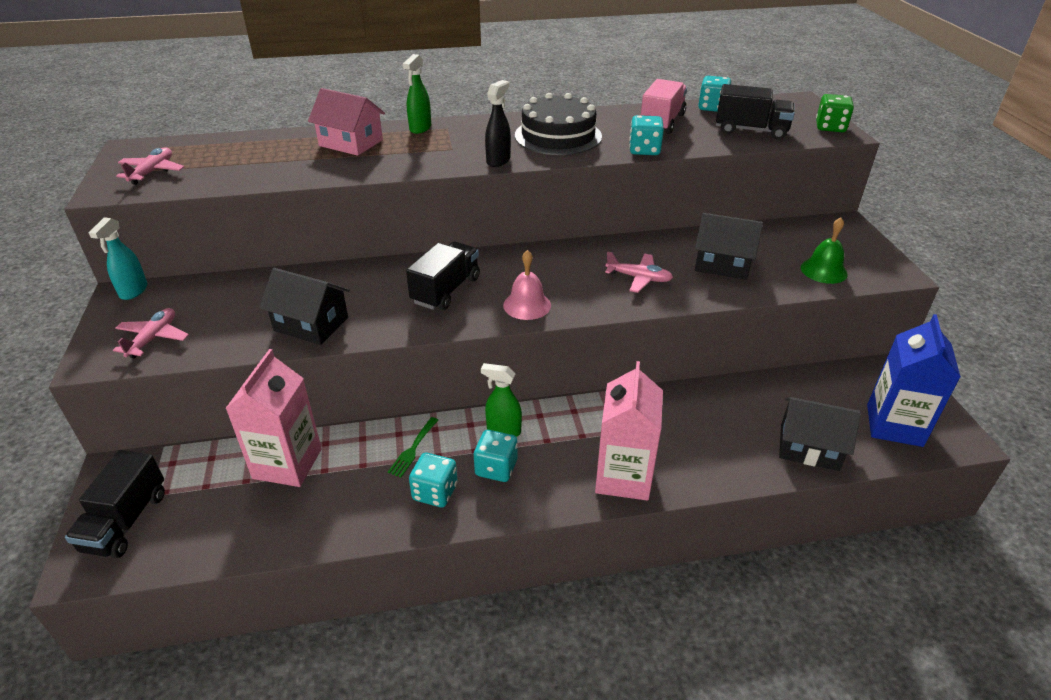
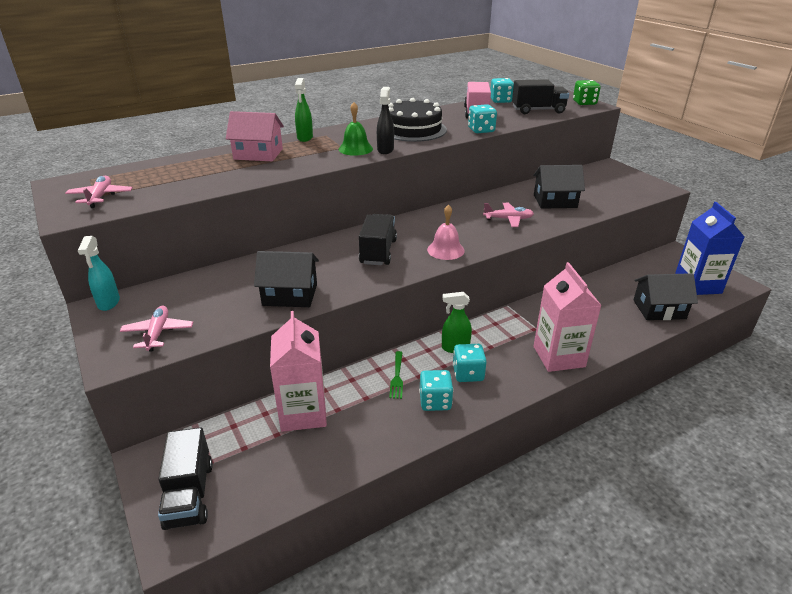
camera: 20 degrees left, 5 degrees down
green bell [801,217,848,284] -> green bell moved to [339,102,373,156]

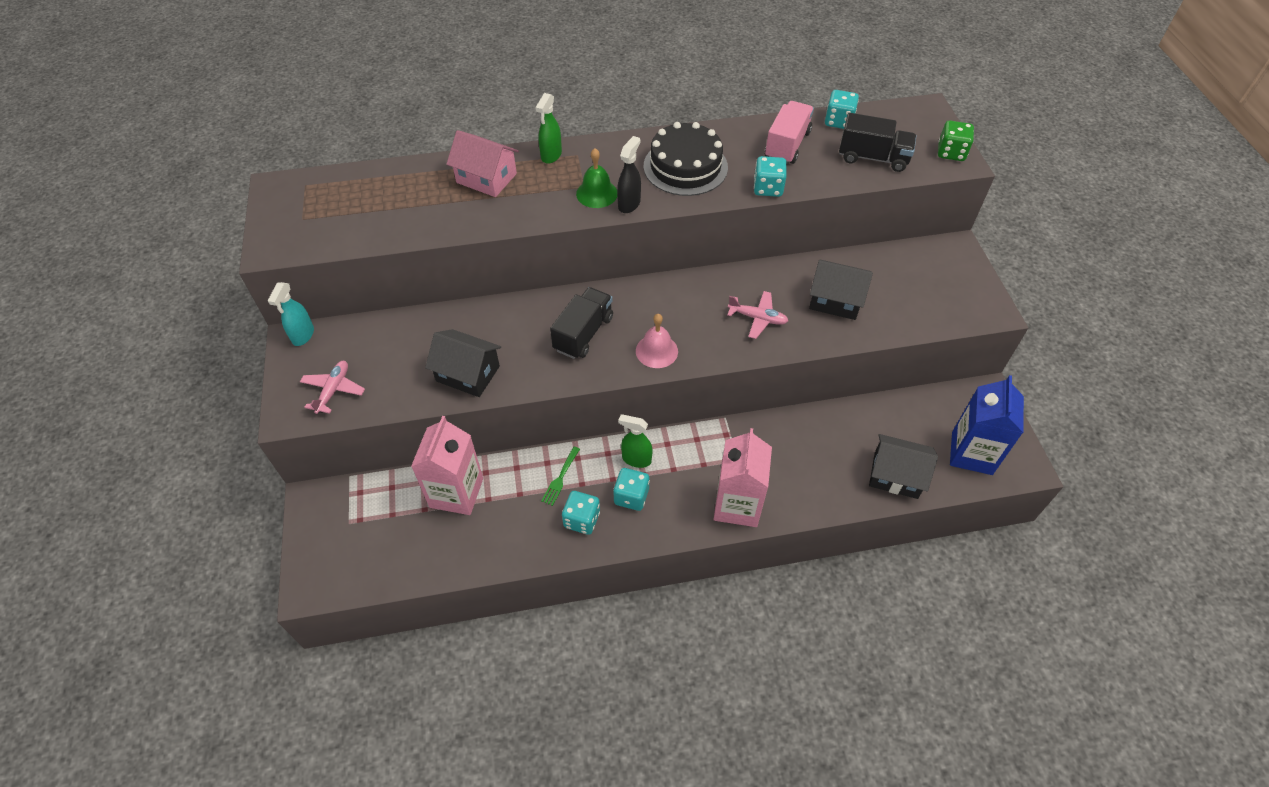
camera: 20 degrees right, 20 degrees up
pink plane [65,176,133,208] -> none
black truck [158,427,213,530] -> none

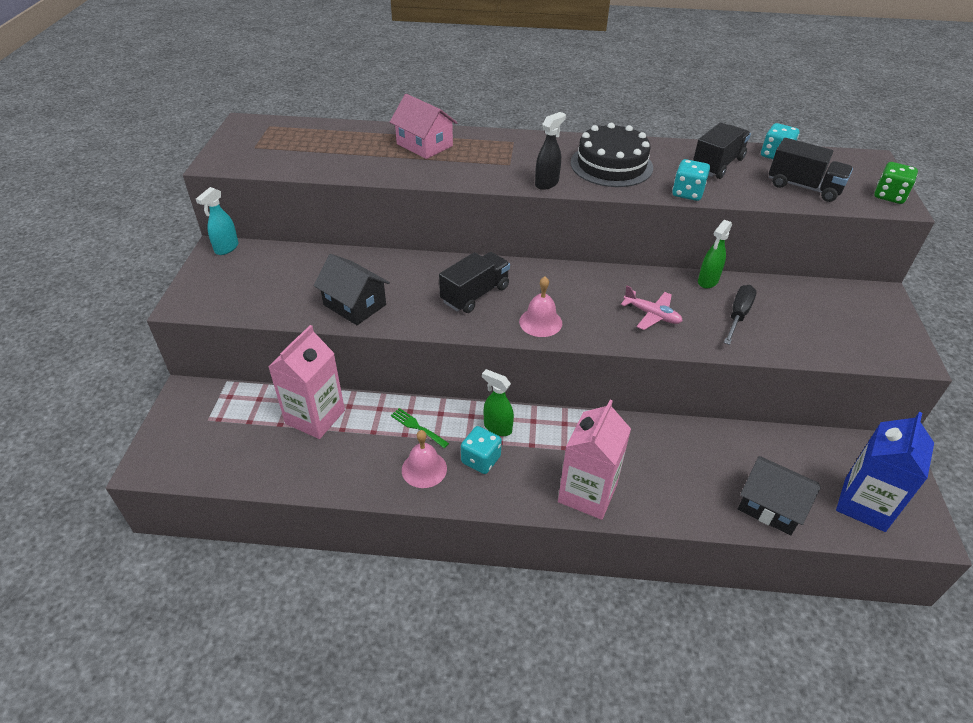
camera: 15 degrees right, 10 degrees down
pink plane [300,361,365,414] -> none
green spray bottle [535,93,562,164] -> green spray bottle moved to [698,220,732,288]
green fork [541,447,580,506] -> green fork turned 90 degrees clockwise [391,408,449,448]
turquoise dice [562,491,600,535] -> pink bell [402,430,447,488]
green bell [576,148,617,208] -> none
pink truck [765,101,814,164] -> black truck [693,122,751,179]
black house [809,260,873,320] -> black screwdriver [724,285,757,345]

